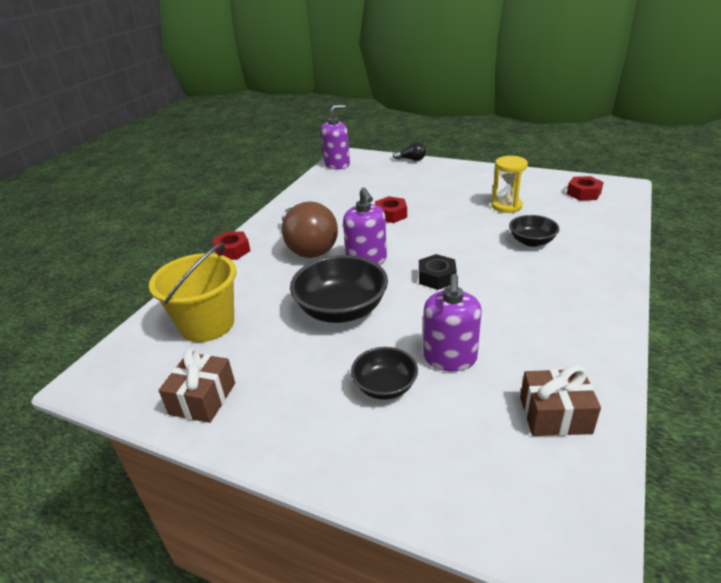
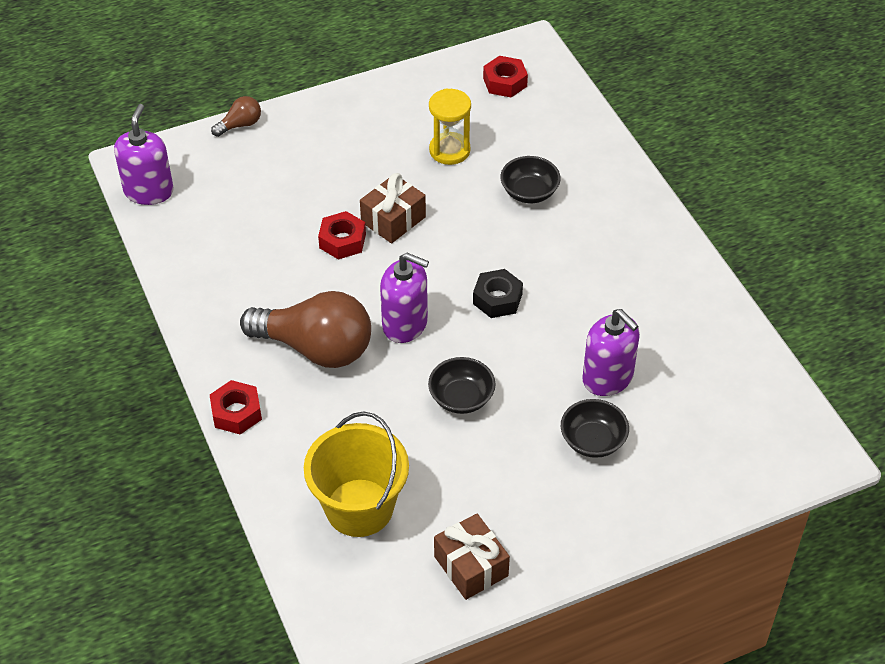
camera: 50 degrees left, 15 degrees up
black bowl [290,255,388,323] -> black bowl [428,357,495,414], size x0.58
black light bulb [393,142,426,161] -> brown light bulb [211,96,261,137]
brown gift [520,365,601,436] -> brown gift moved to [360,173,426,243]

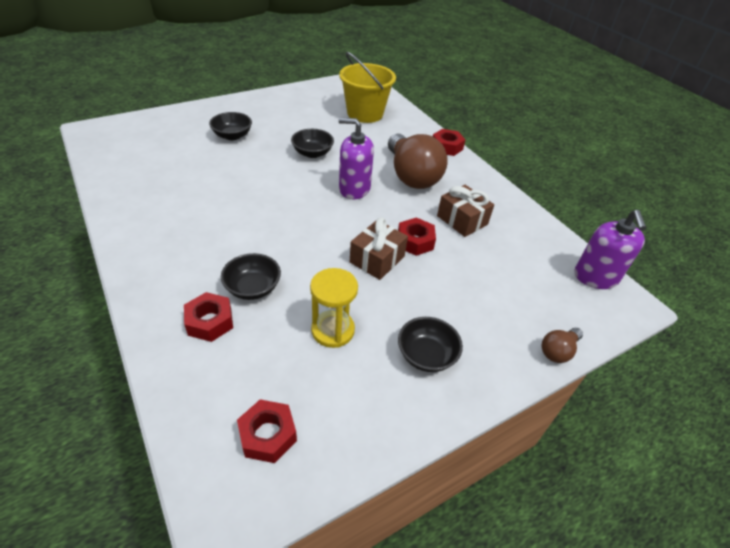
camera: 170 degrees right, 5 degrees down
brown light bulb [240,291,371,368] -> brown light bulb turned 120 degrees counterclockwise [388,134,448,189]
brown gift [434,514,510,600] -> brown gift moved to [437,185,494,237]
black nut [473,269,523,318] -> none
purple soap dispenser [582,309,640,396] -> none
none -> red nut [184,292,233,342]
none -> black bowl [398,317,463,372]

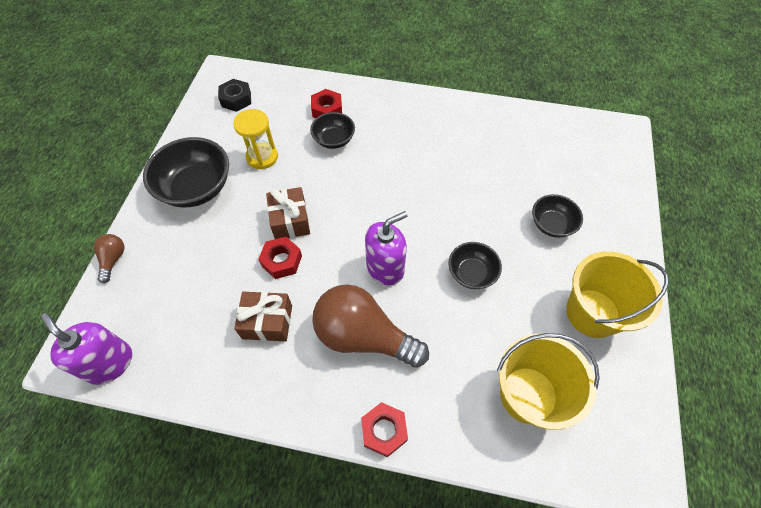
camera: 135 degrees right, 15 degrees up
red nut [237,399,297,463] -> black nut [218,79,251,112]
black bowl [398,317,463,372] -> black bowl [143,137,229,208], size x1.73
none -> yellow bucket [566,251,669,338]

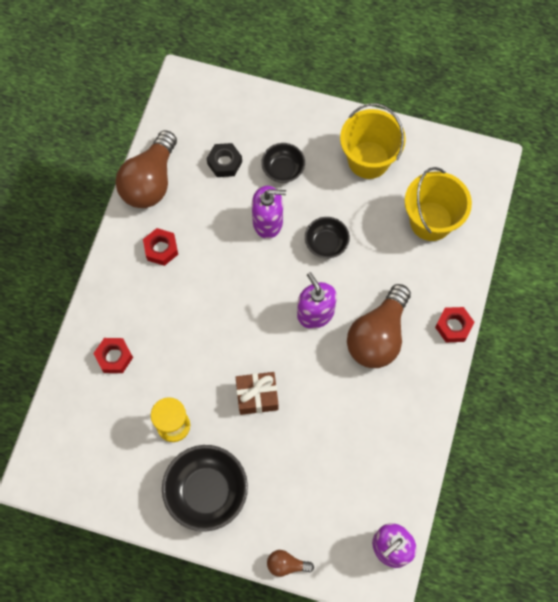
camera: 85 degrees left, 10 degrees up
black nut [218,79,251,112] -> black nut moved to [207,143,242,177]
brown gift [234,292,292,341] -> none
red nut [258,237,302,279] -> red nut moved to [143,228,178,266]
black bowl [310,112,355,149] -> none
none -> brown light bulb [115,130,177,208]
none -> purple soap dispenser [252,186,286,239]

